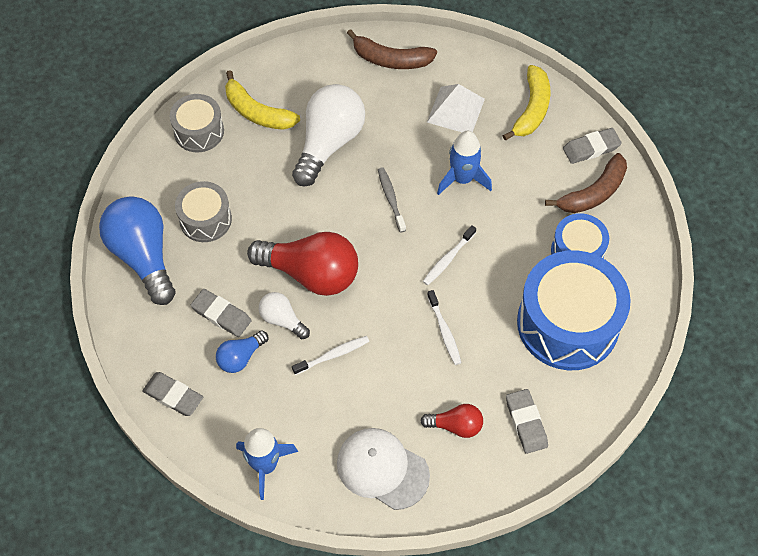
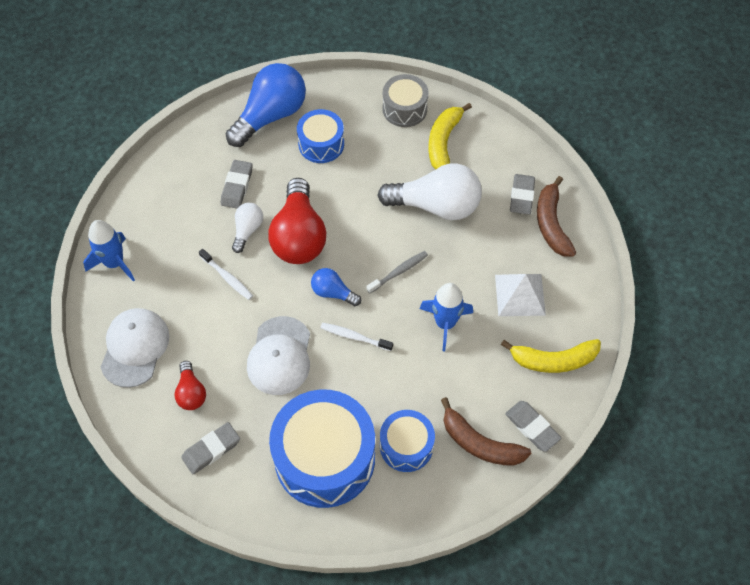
camera: 70 degrees right, 0 degrees up
grey eraser [142,372,203,416] -> grey eraser moved to [510,174,535,215]
grey drum [175,181,232,242] -> blue drum [297,109,344,163]
blue light bulb [216,331,268,373] -> blue light bulb moved to [311,268,361,306]
white toothbrush [427,290,462,365] -> white cap [247,316,310,395]

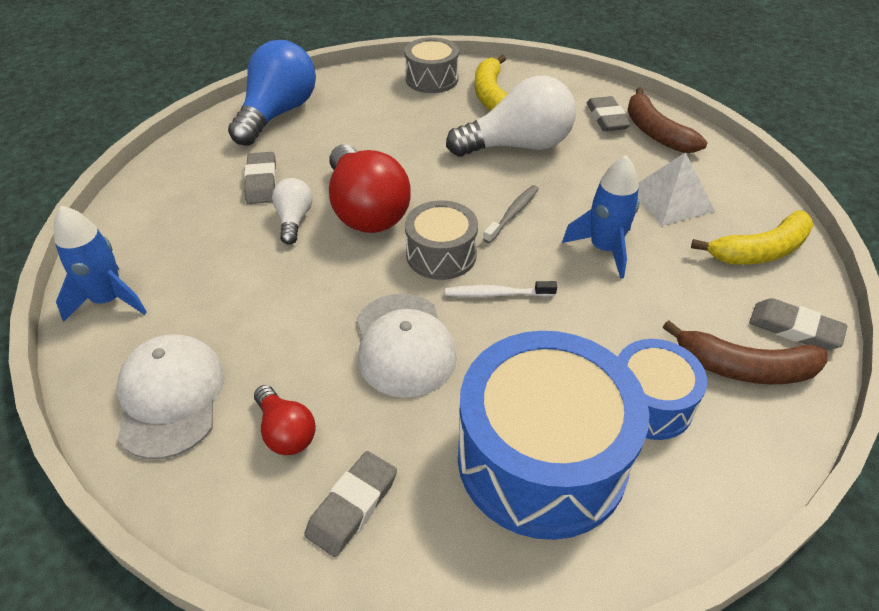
camera: 20 degrees left, 15 degrees down
white toothbrush [199,249,253,300] -> none
blue drum [297,109,344,163] -> none
blue light bulb [311,268,361,306] -> grey drum [405,200,478,280]

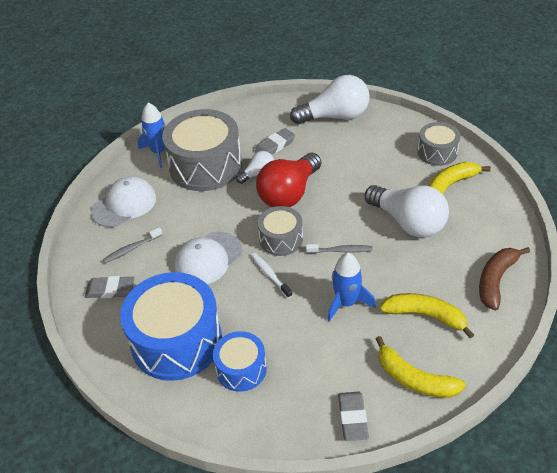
camera: 60 degrees right, 0 degrees up
blue light bulb [228,40,316,146] -> white light bulb [290,75,370,124]
red light bulb [254,385,316,455] -> grey toothbrush [103,227,163,263]
grey eraser [587,96,631,131] -> none
white pyramid [638,152,715,226] -> yellow banana [380,293,474,338]
brown banana [663,320,828,385] -> none
none -> grey drum [162,109,242,191]

